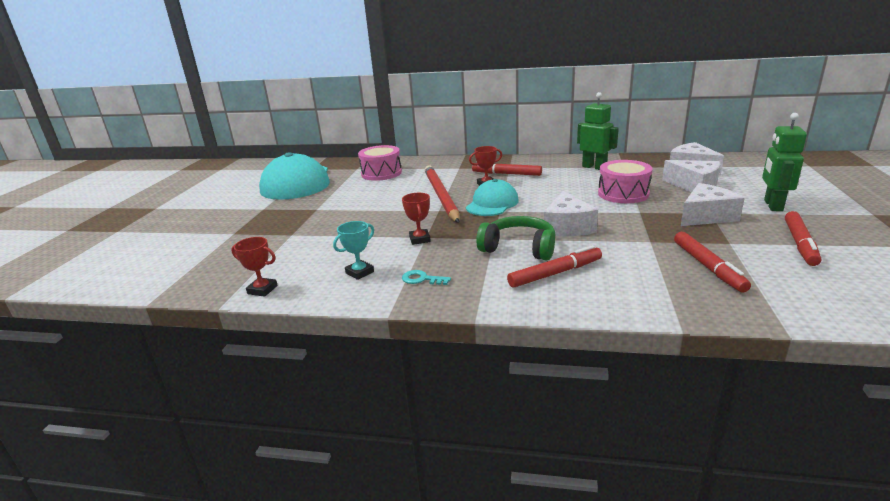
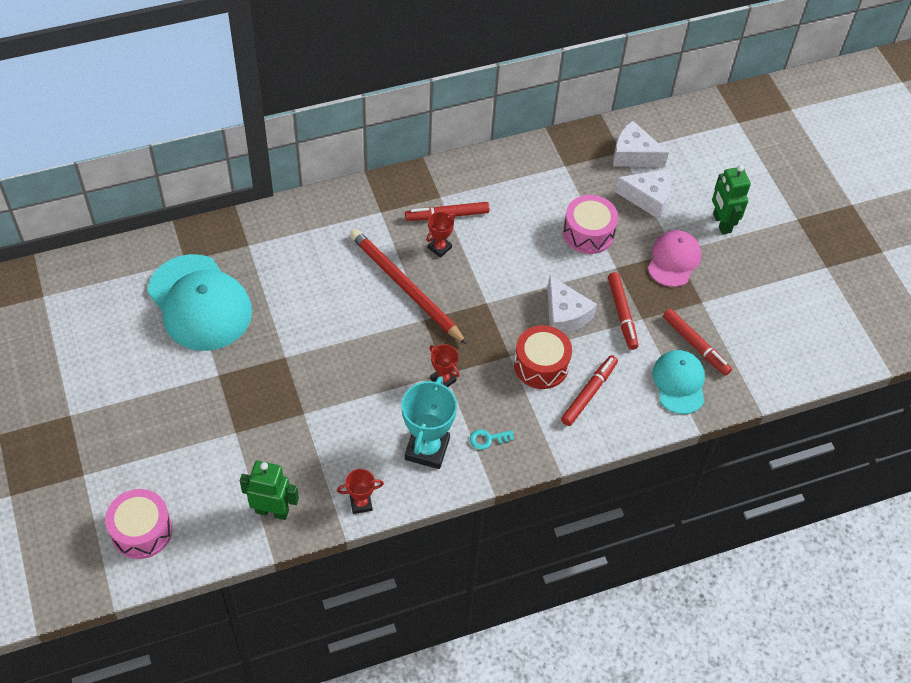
camera: 35 degrees left, 30 degrees up
turquoise trophy [333,221,374,280] -> turquoise trophy [401,376,457,469], size x1.89
pink drum [358,145,402,181] -> pink drum moved to [105,489,172,559]
turquoise cap [466,179,519,216] -> turquoise cap moved to [652,350,705,414]
green headphones [476,216,555,260] -> red drum [514,325,572,389]
green robot [577,92,619,170] -> green robot moved to [240,461,299,520]
white cheese [681,183,745,226] -> pink cap [648,230,701,287]
red marker [785,211,821,266] -> red marker moved to [608,272,638,350]

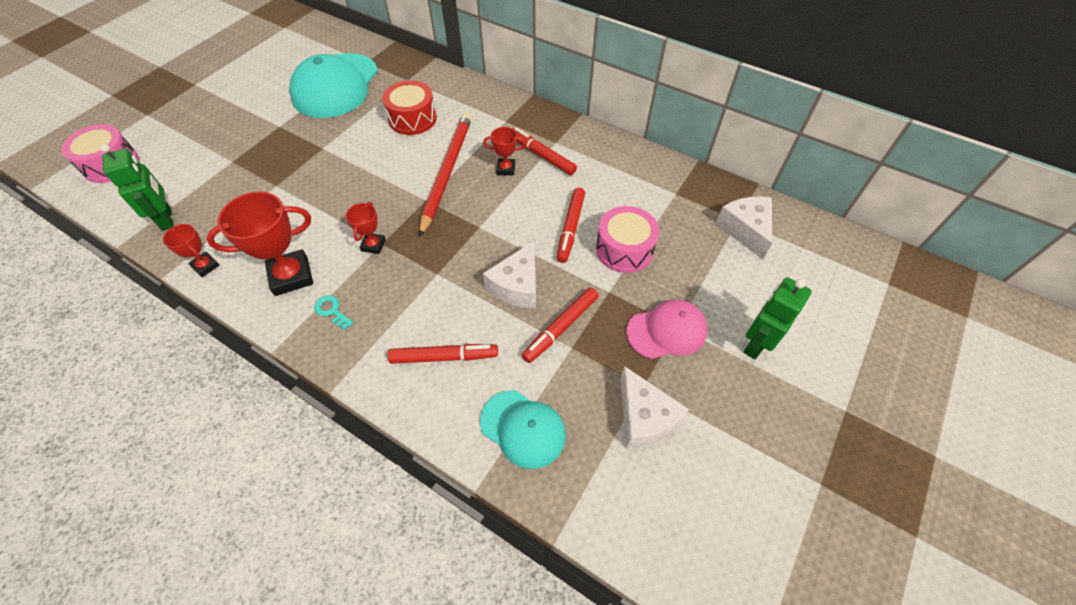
camera: 55 degrees right, 0 degrees up
turquoise trophy [401,376,457,469] -> red trophy [207,191,313,296]
red drum [514,325,572,389] -> red drum moved to [382,80,437,135]
white cheese [614,169,671,219] -> white cheese moved to [620,366,689,449]
turquoise cap [652,350,705,414] -> turquoise cap turned 75 degrees clockwise [480,390,566,469]
red marker [663,309,732,376] -> red marker moved to [557,188,585,263]

